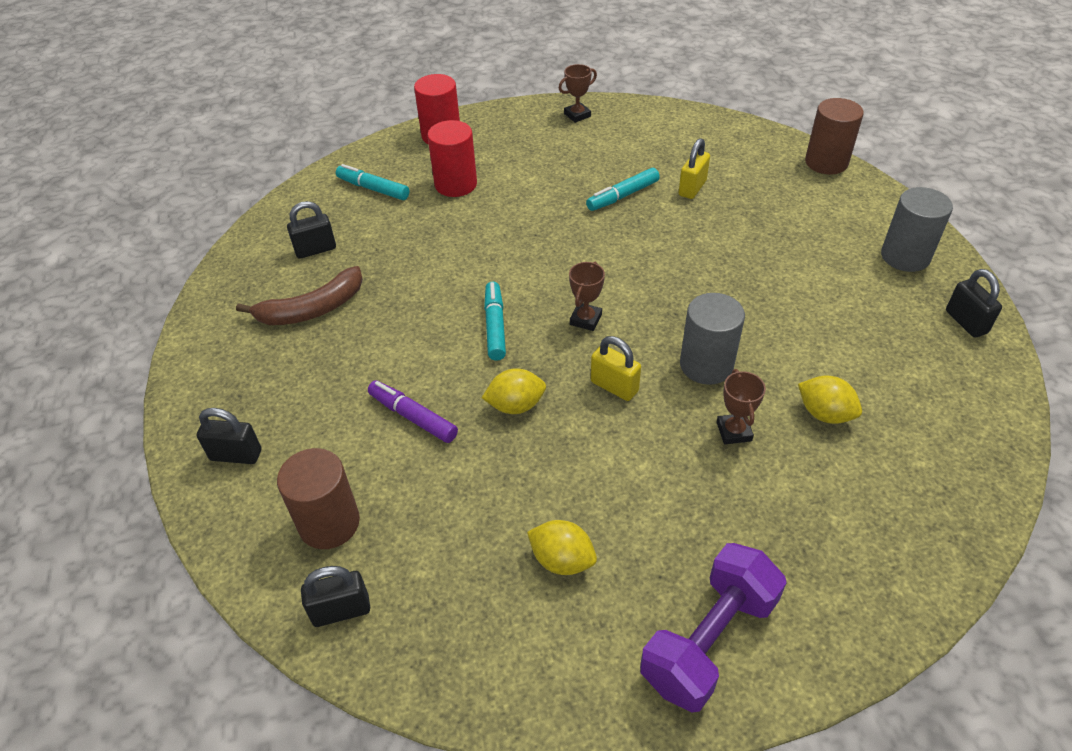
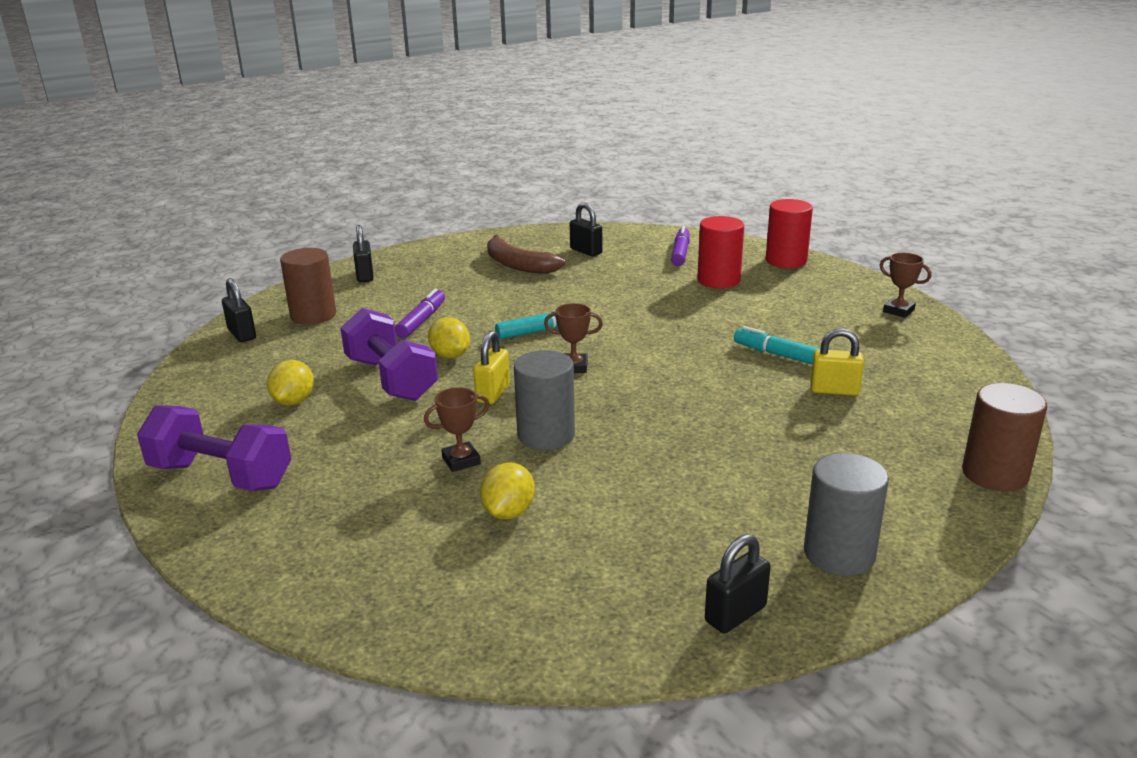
camera: 70 degrees right, 20 degrees down
turquoise marker [336,164,410,200] -> purple marker [671,226,690,266]
none -> purple dumbbell [340,308,438,401]

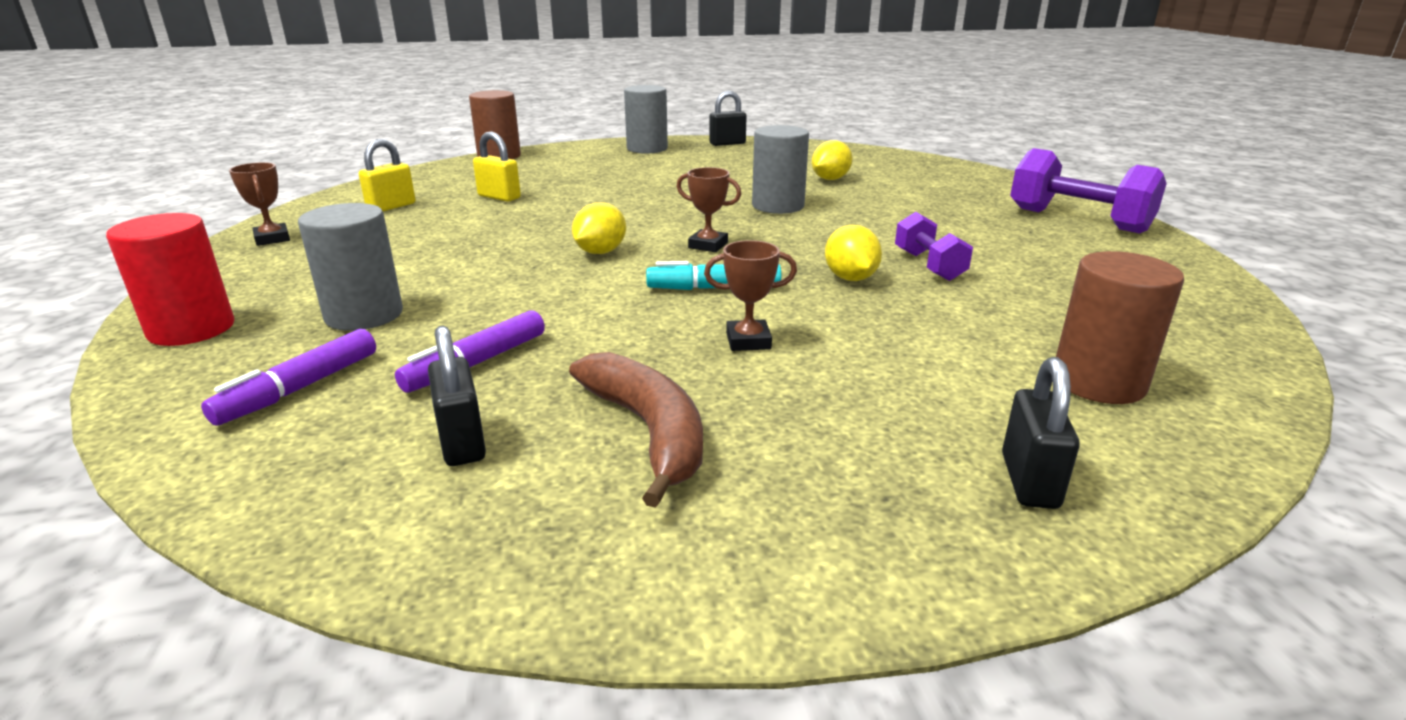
camera: 160 degrees left, 0 degrees up
black padlock [222,278,256,342] -> none
yellow lemon [267,360,314,406] -> yellow lemon moved to [572,202,626,254]
purple dumbbell [340,308,438,401] -> purple dumbbell [895,212,973,281], size x0.60
purple marker [395,288,445,338] -> purple marker moved to [395,310,545,393]
brown trophy [424,387,490,472] -> brown trophy moved to [704,240,797,351]
yellow padlock [473,331,510,404] -> yellow padlock moved to [359,139,415,211]
red cylinder [697,216,744,288] -> grey cylinder [298,203,403,331]
turquoise marker [734,326,820,364] -> none

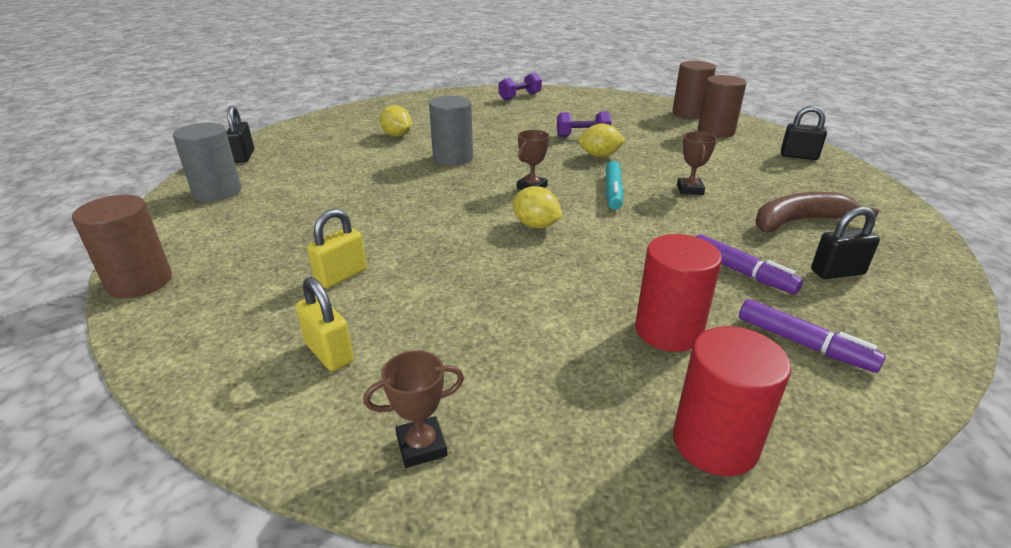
camera: 80 degrees left, 5 degrees up
grey cylinder [298,203,403,331] -> red cylinder [635,234,722,352]
purple dumbbell [1010,148,1167,234] -> purple dumbbell [498,72,542,100], size x0.60
none -> brown cylinder [672,61,716,119]

